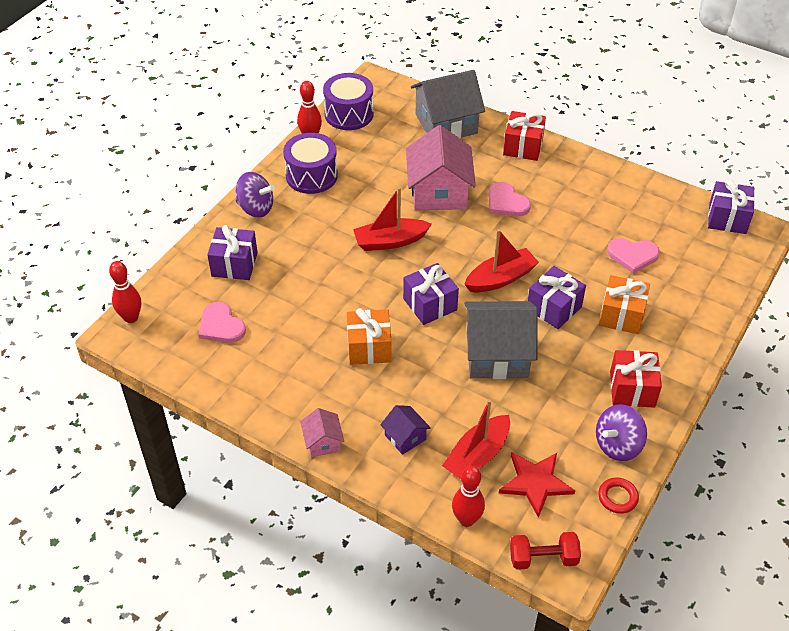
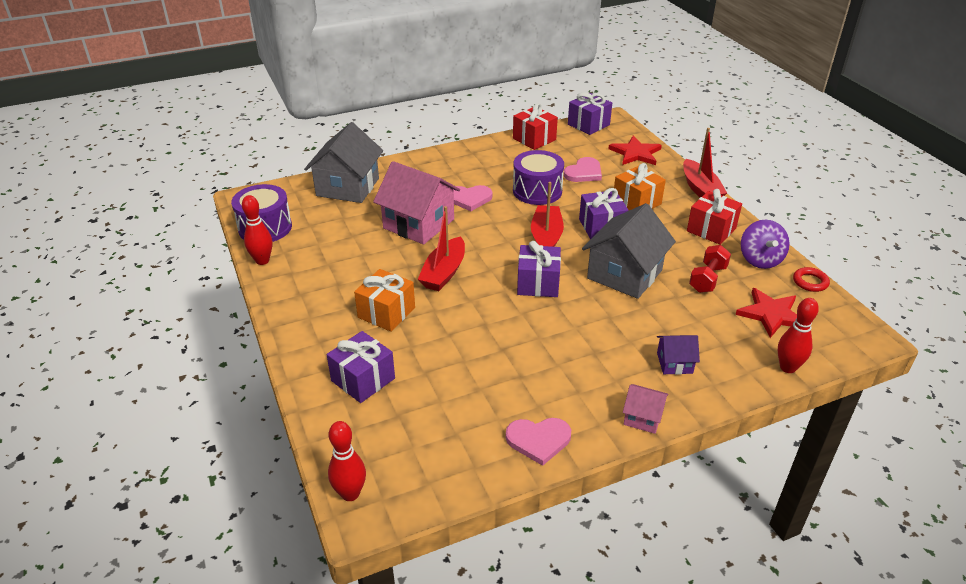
camera: 55 degrees left, 10 degrees down
pink heart [198,302,246,343] -> pink heart moved to [506,418,571,466]
purple spinning top [236,172,275,217] -> none
purple drum [283,133,338,194] -> purple drum moved to [513,150,564,205]
orange gift [347,308,392,365] -> orange gift moved to [354,269,415,332]
red boat [442,399,510,479] -> red boat moved to [683,128,727,197]
red gift [503,111,546,161] -> red gift moved to [513,103,558,150]
red dumbbell [510,532,581,570] -> red dumbbell moved to [689,245,731,293]
none -> red star [608,135,662,165]

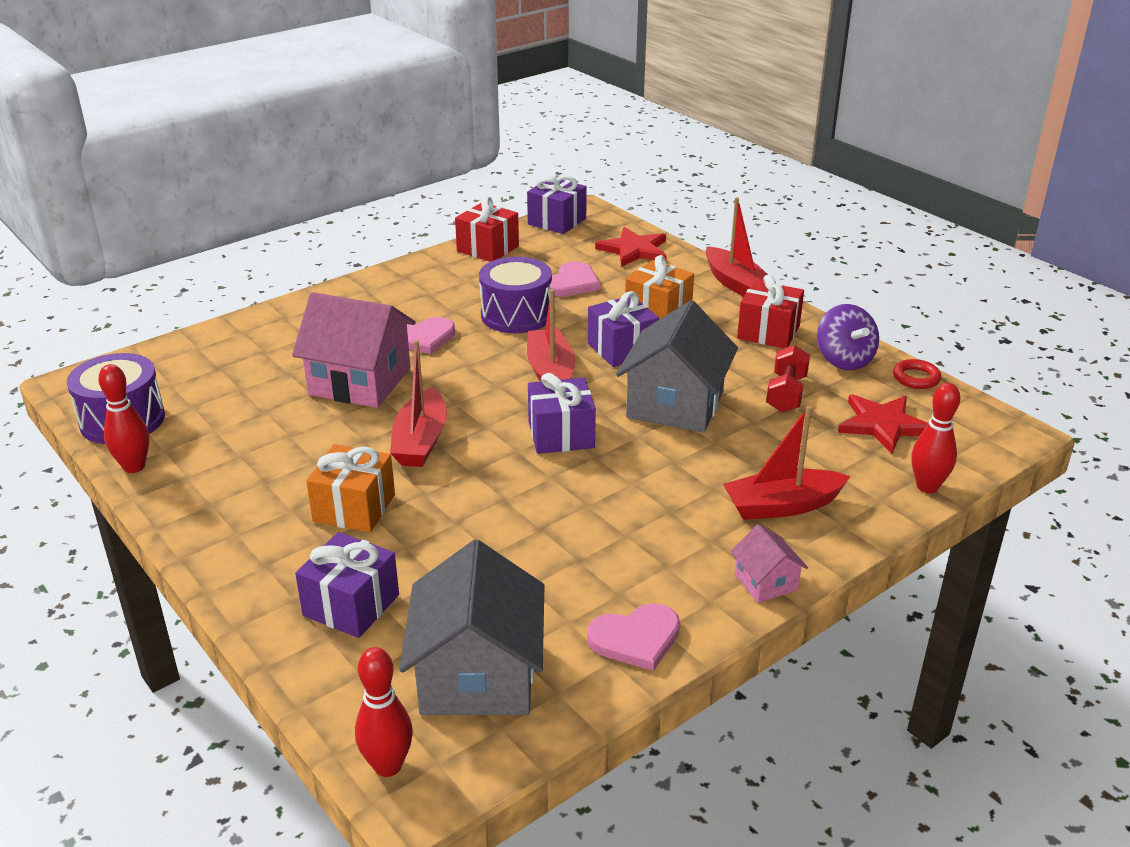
camera: 15 degrees left, 5 degrees down
grey house [304,122,383,203] -> grey house moved to [399,540,545,715]
pink house [623,384,668,434] -> pink house turned 60 degrees clockwise [730,524,808,603]
purple house [657,335,700,375] -> red boat [723,406,851,520]

